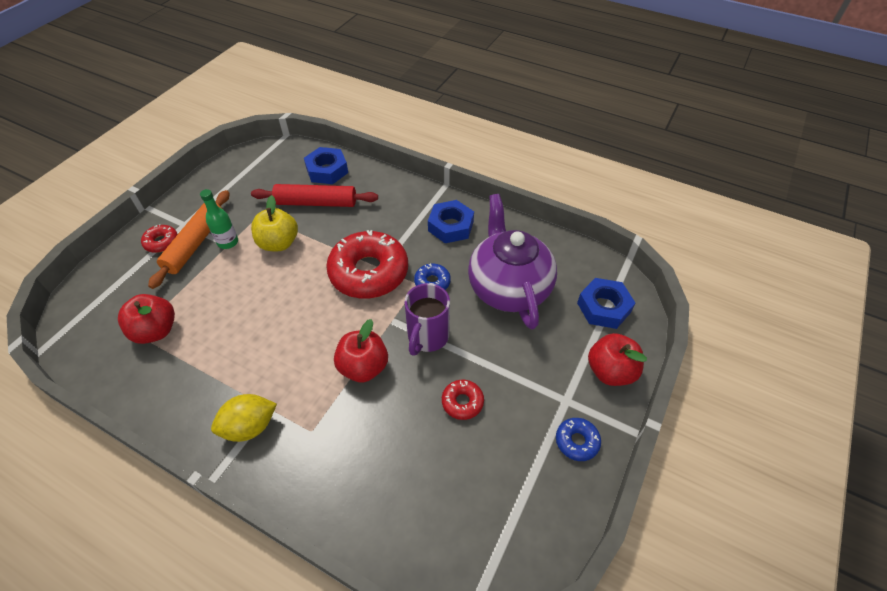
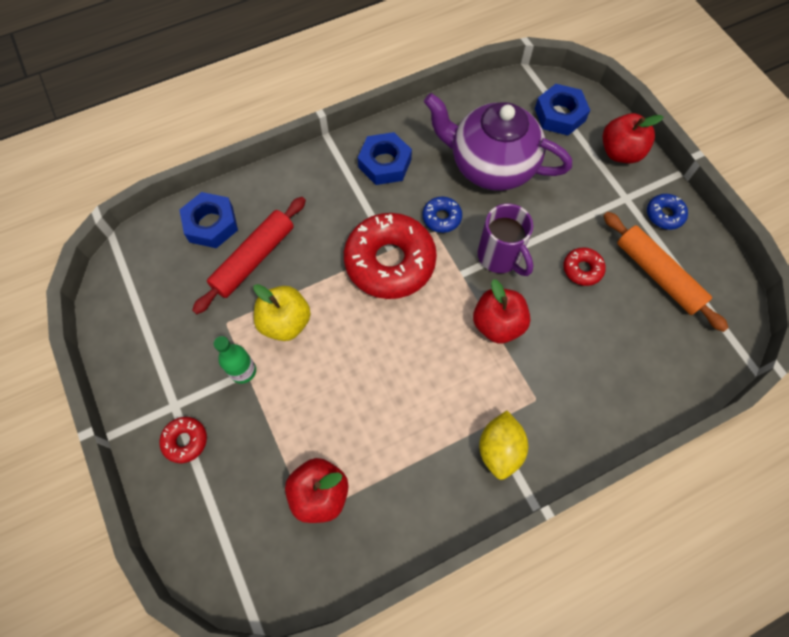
camera: 55 degrees left, 15 degrees up
orange rolling pin [148,190,230,289] -> orange rolling pin moved to [603,212,729,332]

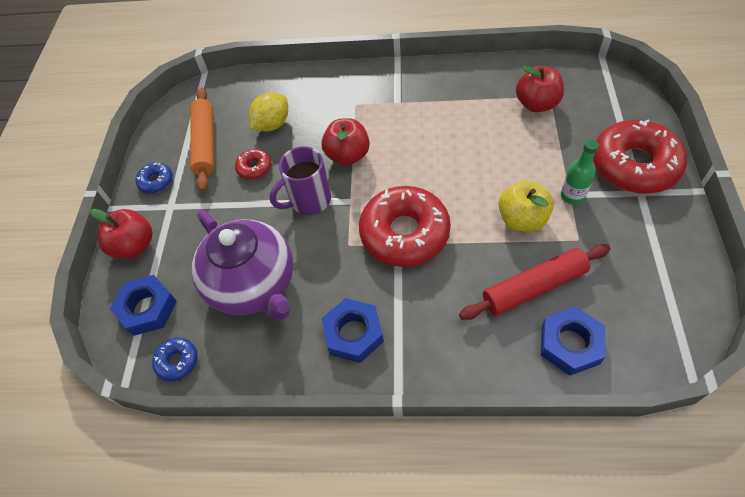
camera: 145 degrees left, 10 degrees down
red donut [160,417,207,463] -> red donut [593,119,687,194], size x2.23
blue donut [422,197,462,233] -> blue donut moved to [152,338,198,381]
purple mug [478,204,534,276] -> purple mug turned 120 degrees counterclockwise [270,146,331,215]
yellow lemon [479,411,528,480] -> yellow lemon moved to [249,92,288,132]

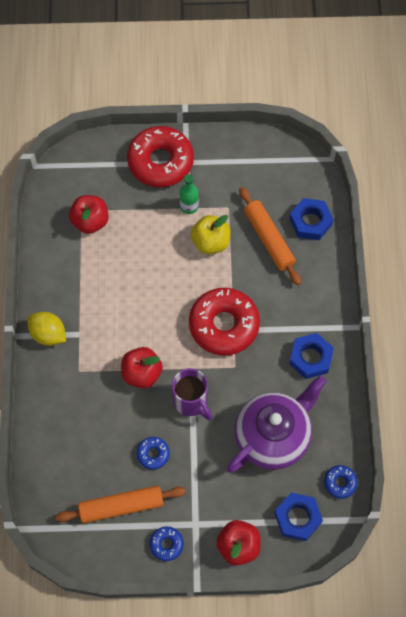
camera: 100 degrees left, 10 degrees up
red donut [235,149,271,180] -> blue donut [137,437,170,470]
yellow lemon [249,92,288,132] -> yellow lemon moved to [27,312,66,346]
red rolling pin [459,244,610,320] -> orange rolling pin [239,187,301,285]

